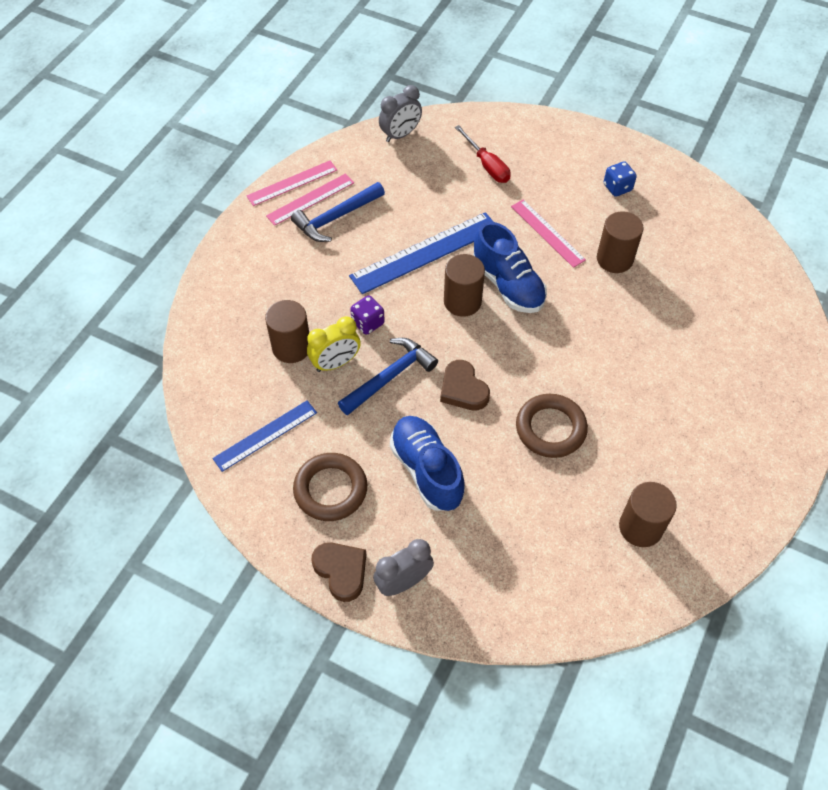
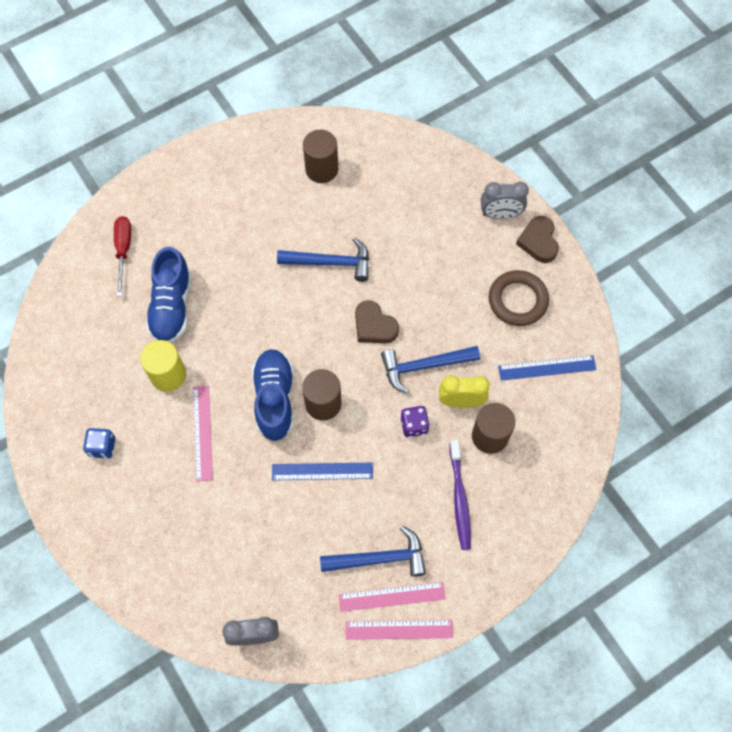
camera: 150 degrees left, 10 degrees up
blue ruler [349,212,494,294] -> blue ruler [272,463,373,480], size x0.62
blue shoe [390,416,465,511] -> blue shoe moved to [146,247,191,343]
brown heart [440,360,490,411] -> brown heart turned 135 degrees clockwise [355,300,399,343]
red screwdriver [455,125,511,183] -> red screwdriver moved to [114,216,131,296]
brown ring [516,394,588,458] -> blue hammer [277,238,369,282]
brown cylinder [597,211,643,273] -> yellow cylinder [140,340,186,392]
none -> purple toothbrush [449,440,471,550]

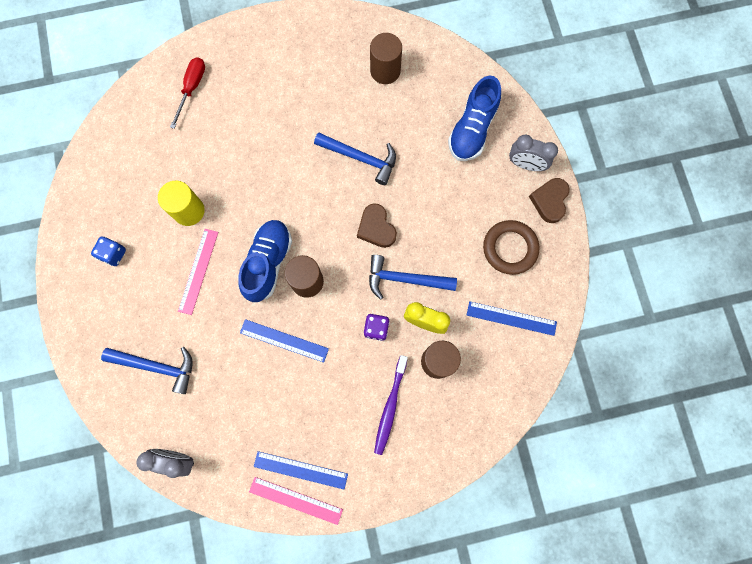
camera: 20 degrees right, 10 degrees up
blue shoe [146,247,191,343] -> blue shoe moved to [448,75,501,161]
blue hammer [320,525,426,577] -> blue hammer moved to [101,347,193,394]
pink ruler [339,582,446,612] -> blue ruler [254,451,348,489]

